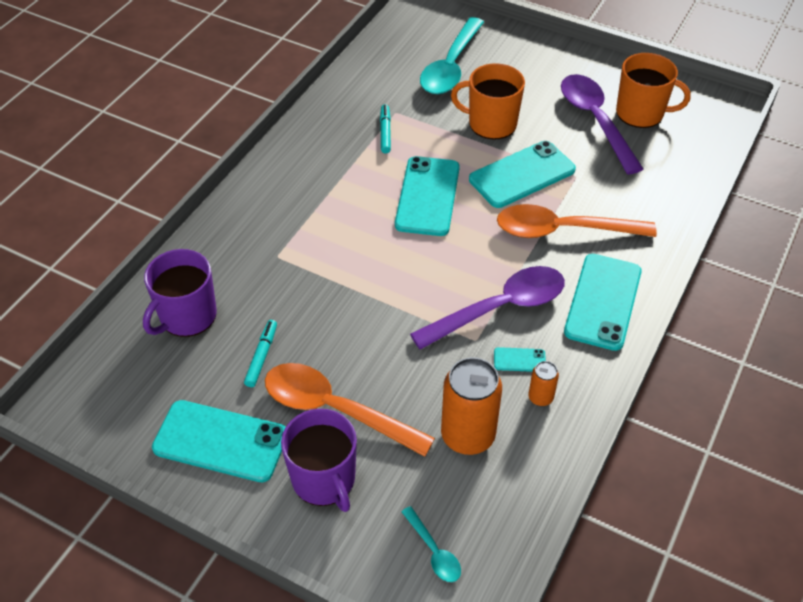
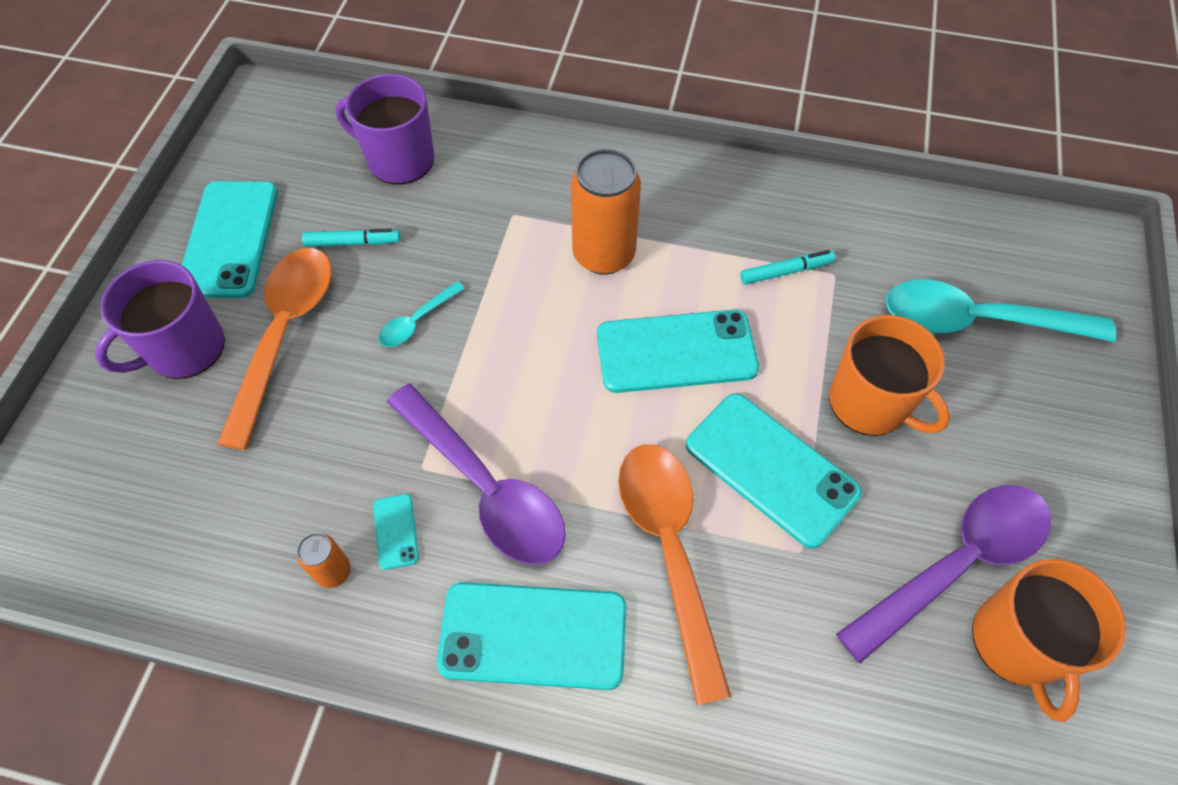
camera: 75 degrees right, 10 degrees up
turquoise spoon [402,506,461,582] -> turquoise spoon moved to [379,281,465,347]
orange can [441,357,502,455] -> orange can moved to [571,149,641,275]
orange mug [451,63,525,140] -> orange mug turned 135 degrees clockwise [829,315,950,436]

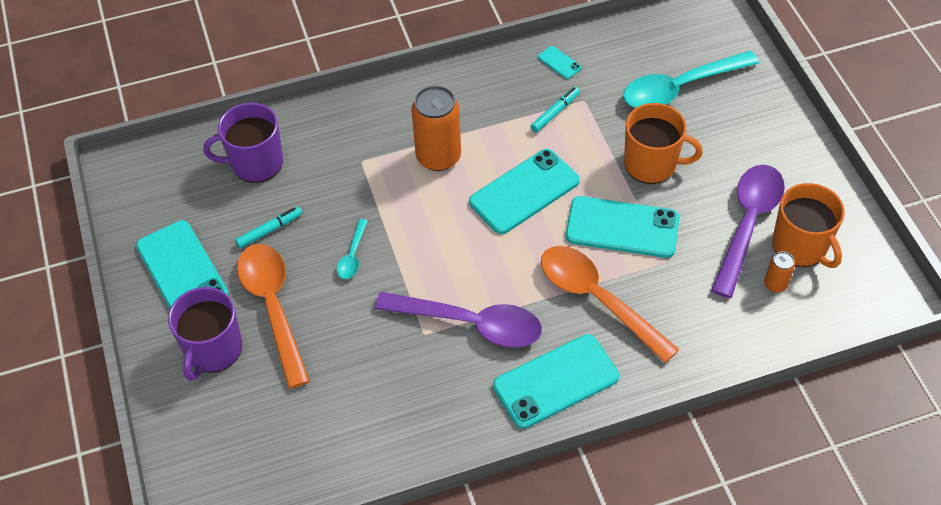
camera: 30 degrees left, 5 degrees down
orange can [297,533,351,588] -> orange can moved to [764,252,795,293]
turquoise phone [373,494,419,570] -> turquoise phone moved to [538,46,581,79]

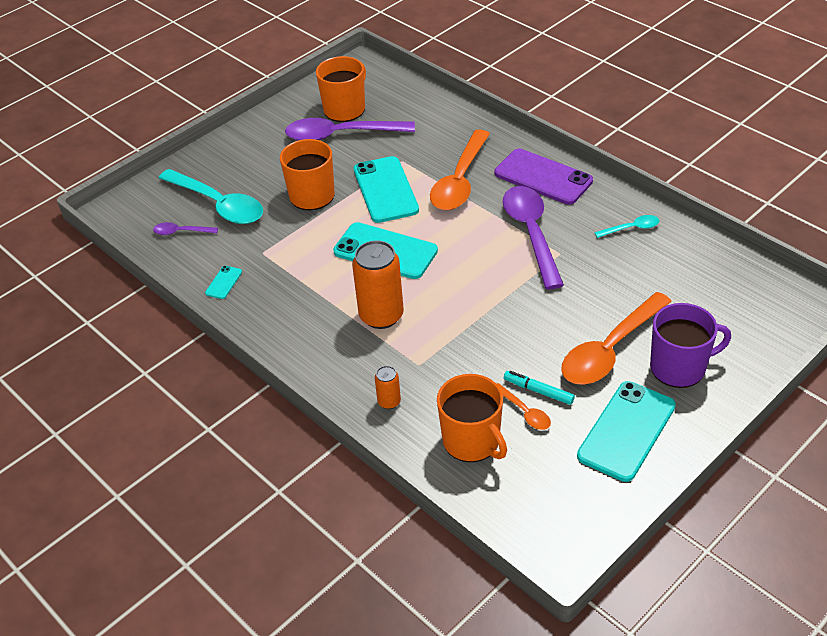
camera: 115 degrees left, 10 degrees down
purple mug [203,103,283,183] -> orange mug [437,374,507,462]
turquoise spoon [337,219,368,279] -> turquoise spoon moved to [594,215,659,238]
turquoise phone [493,334,619,429] -> purple phone [495,149,593,205]
turquoise marker [530,87,580,133] -> none
orange can [764,252,795,293] -> orange can moved to [375,366,401,409]
none -> purple spoon [153,222,218,235]
none -> orange spoon [497,383,551,430]

